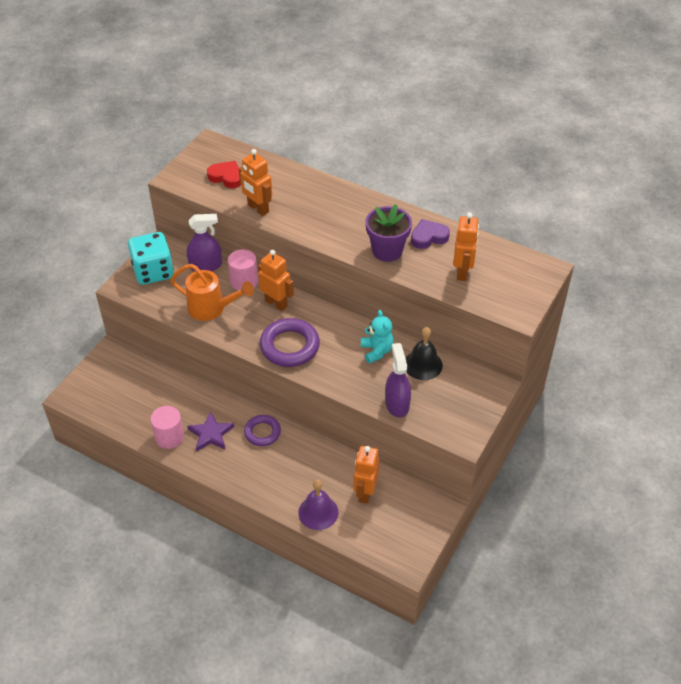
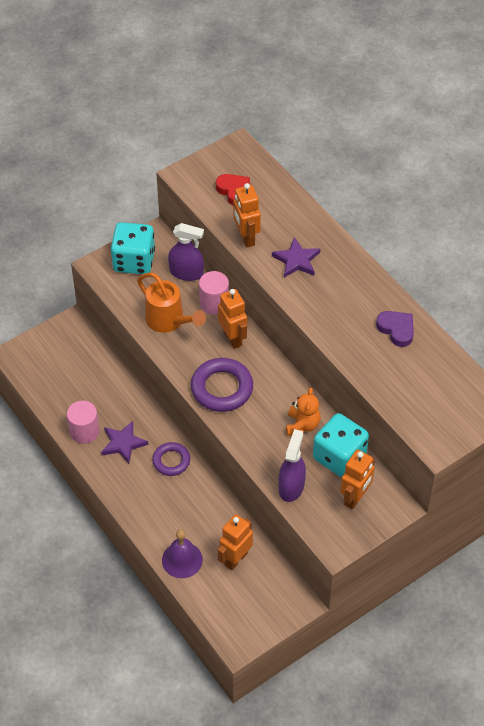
camera: 25 degrees right, 5 degrees up
turquoise teddy bear [361,310,394,364] -> orange teddy bear [286,388,320,436]
purple flower pot [366,204,412,262] -> none
black bell [406,327,443,380] -> turquoise dice [313,413,369,477]
purple heart [411,219,450,249] -> purple heart turned 45 degrees clockwise [376,311,414,347]
orange robot [453,213,479,281] -> orange robot moved to [340,450,375,509]
none -> purple star [272,237,320,278]

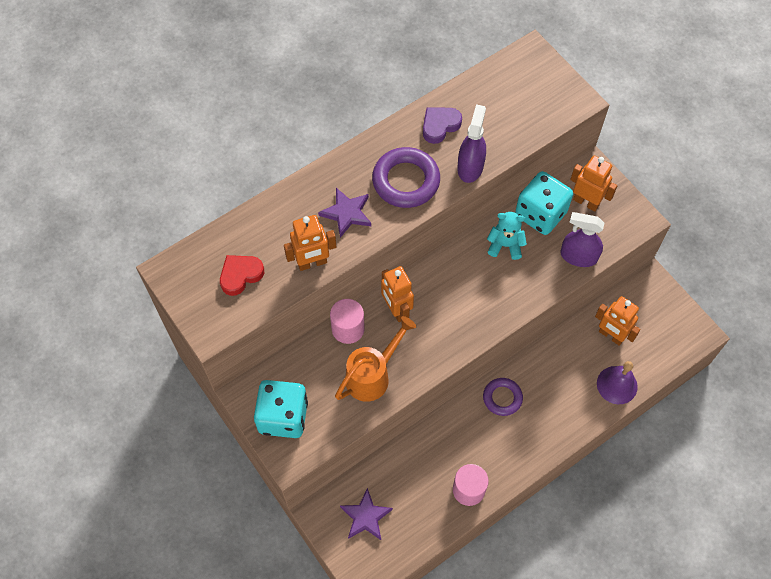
camera: 90 degrees left, 10 degrees up
purple star [101,421,148,464] -> purple star moved to [340,488,393,540]
purple spray bottle [168,223,204,281] -> purple spray bottle moved to [458,104,486,183]
purple ring [191,358,253,412] -> purple ring moved to [372,147,440,208]
orange robot [218,289,247,349] -> orange robot turned 90 degrees counterclockwise [381,266,414,322]
orange teddy bear [286,388,320,436] -> turquoise teddy bear [487,212,527,260]

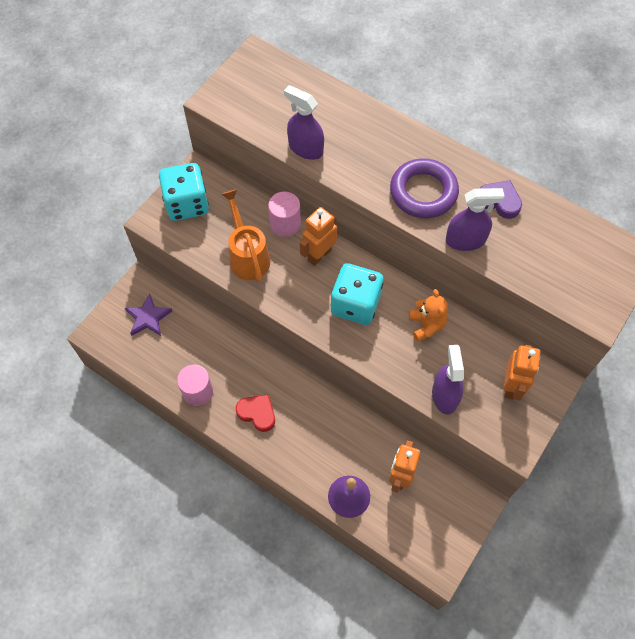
camera: 70 degrees right, 0 degrees up
red heart [220,255,264,296] -> red heart moved to [236,394,275,432]
orange robot [284,215,336,271] -> purple spray bottle [284,85,324,160]
purple star [318,188,371,238] -> none
orange watering can [335,316,416,402] -> orange watering can turned 135 degrees counterclockwise [221,189,270,282]
purple ring [483,378,523,416] -> none
turquoise teddy bear [487,212,527,260] -> orange teddy bear [409,289,448,342]
turquoise dice [515,171,573,235] -> turquoise dice moved to [331,263,384,325]

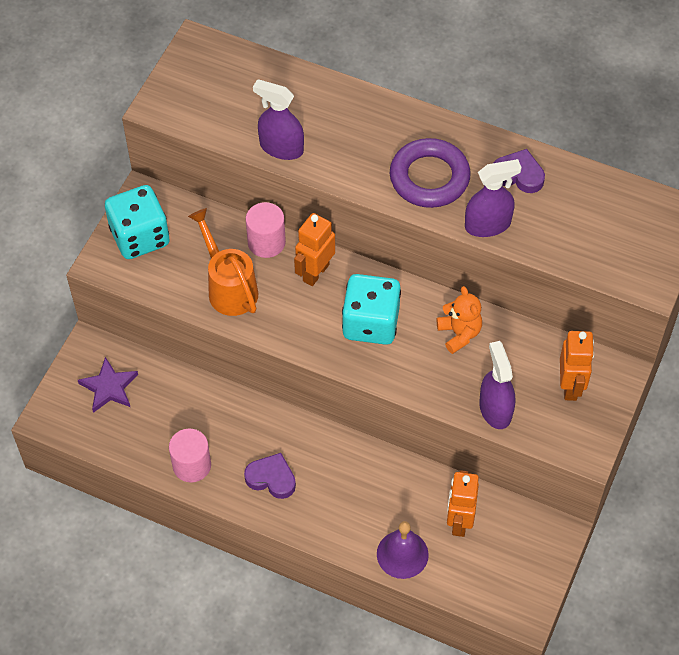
camera: 10 degrees left, 5 degrees down
red heart [236,394,275,432] -> purple heart [244,453,296,499]

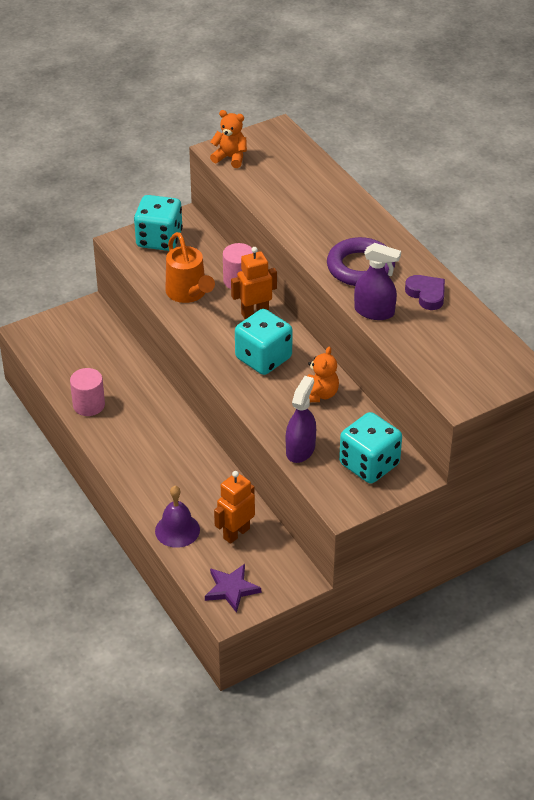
camera: 35 degrees right, 15 degrees down
purple star [78,357,138,413] -> purple star moved to [205,564,261,613]
orange watering can [188,208,258,316] -> orange watering can turned 150 degrees clockwise [165,232,215,303]
purple heart [244,453,296,499] -> none
purple spray bottle [253,79,304,160] -> none
orange robot [560,331,594,401] -> turquoise dice [339,412,402,483]
none -> orange teddy bear [210,110,247,168]

